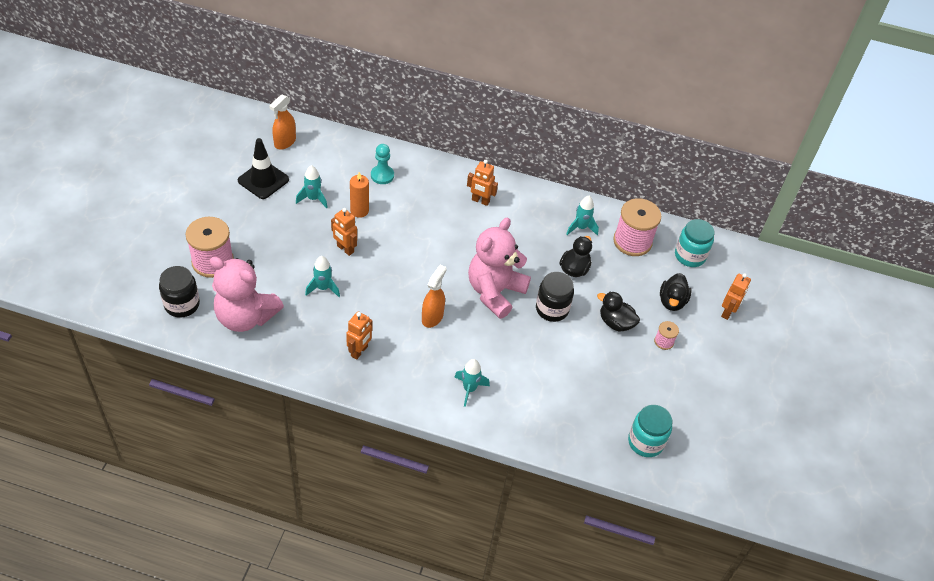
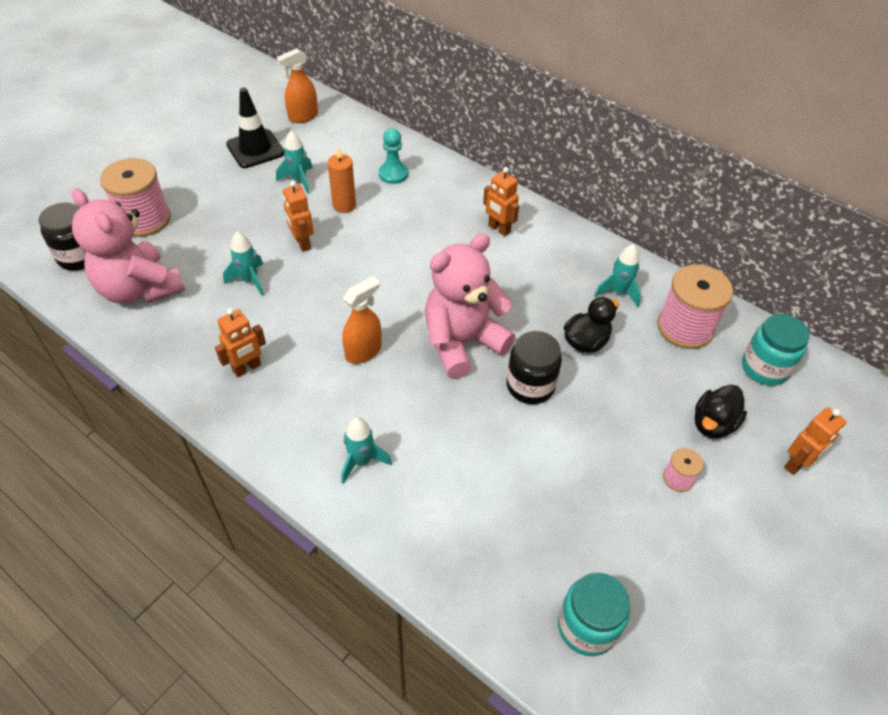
camera: 25 degrees right, 0 degrees up
black duck [597,291,640,332] -> none

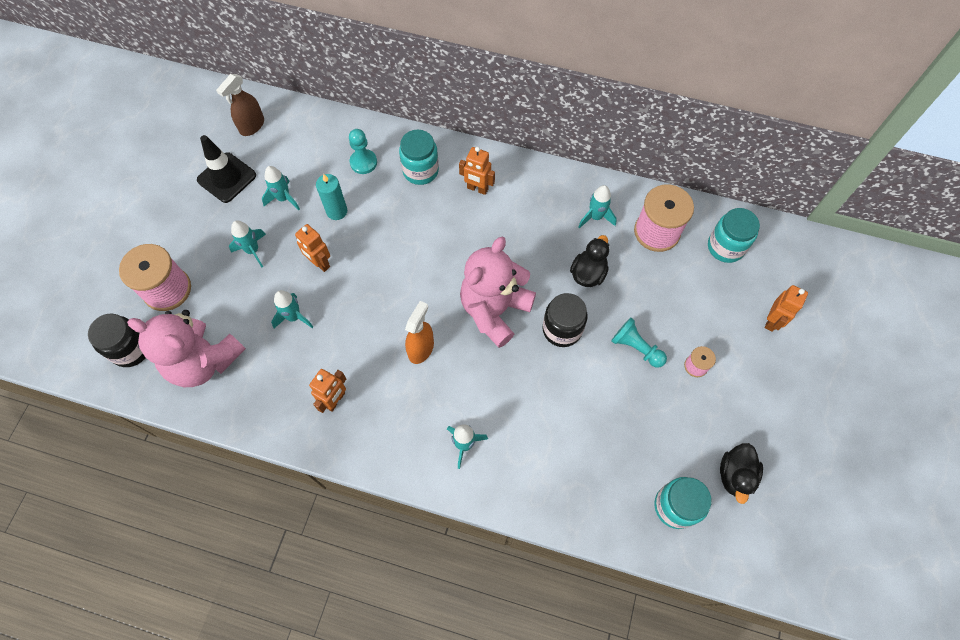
camera: 20 degrees left, 15 degrees up
orange spray bottle [277,48,318,123] -> brown spray bottle [216,74,264,136]
orange candle [328,147,356,213] -> turquoise candle [316,174,347,220]
black duck [694,385,747,439] -> black duck moved to [720,443,763,504]
none -> turquoise rocket [229,220,266,267]
none -> turquoise jar [399,130,439,185]
none -> turquoise pawn [611,317,667,368]

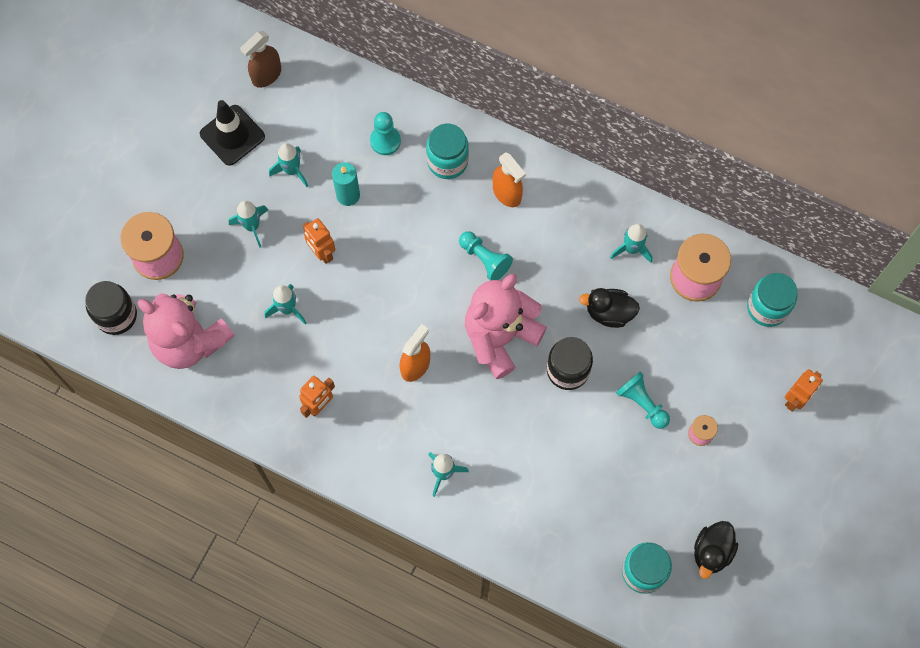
camera: 10 degrees right, 5 degrees up
orange robot [459,147,495,195] -> orange spray bottle [493,152,526,207]
black duck [570,235,609,287] -> black duck turned 120 degrees counterclockwise [579,288,640,328]
none -> turquoise pawn [459,231,513,281]

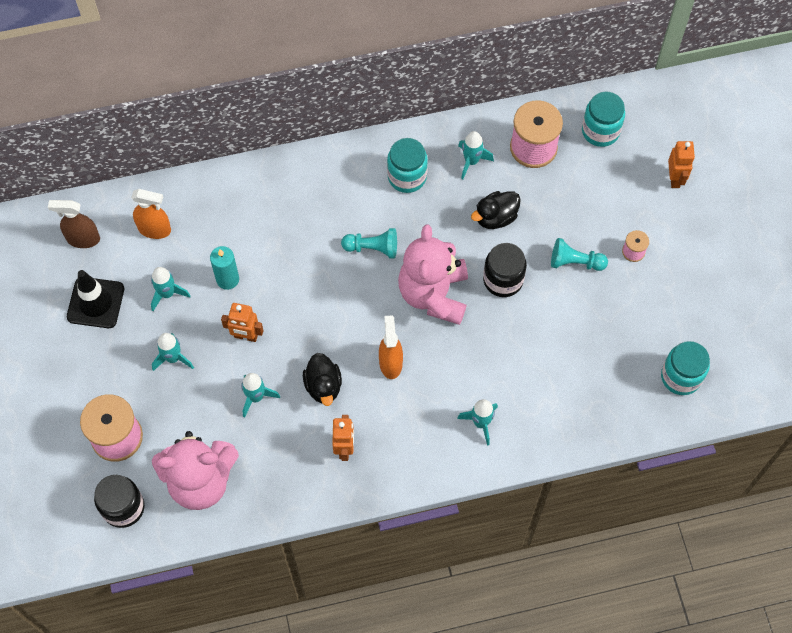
camera: 40 degrees left, 5 degrees down
brown spray bottle [240,31,281,88] -> brown spray bottle turned 90 degrees clockwise [48,200,100,248]
turquoise pawn [370,112,401,155] -> none
turquoise jar [426,123,469,179] -> turquoise jar moved to [387,138,428,193]
orange spray bottle [493,152,526,207] -> orange spray bottle moved to [131,189,171,239]
black duck [694,521,738,579] -> black duck moved to [303,353,342,406]

